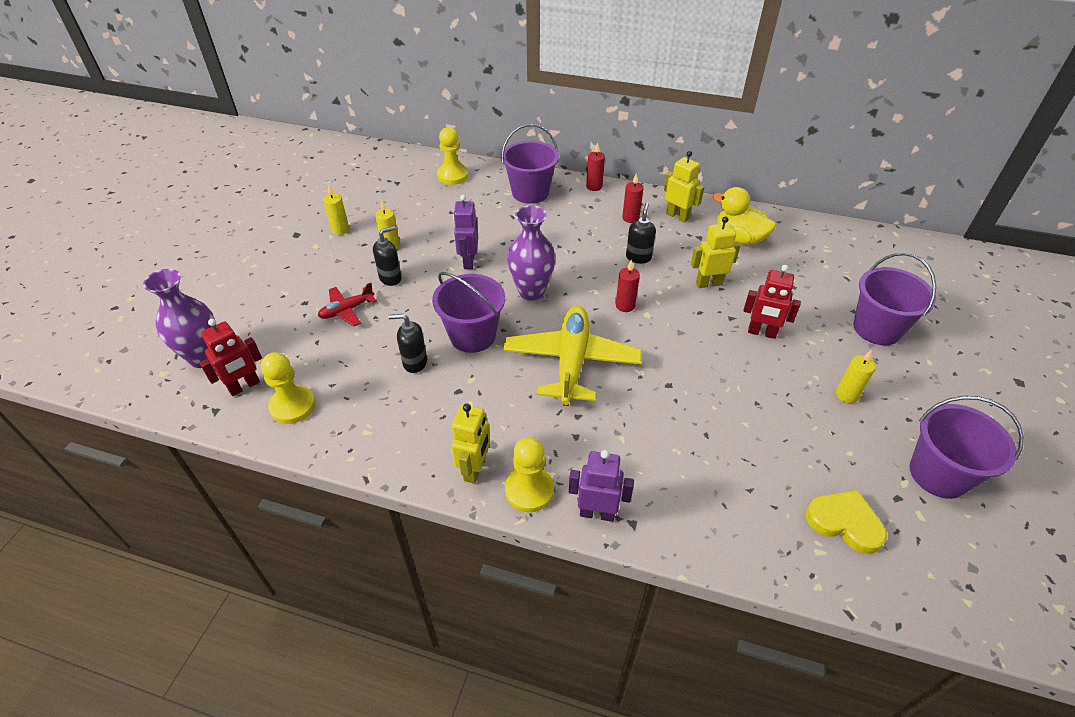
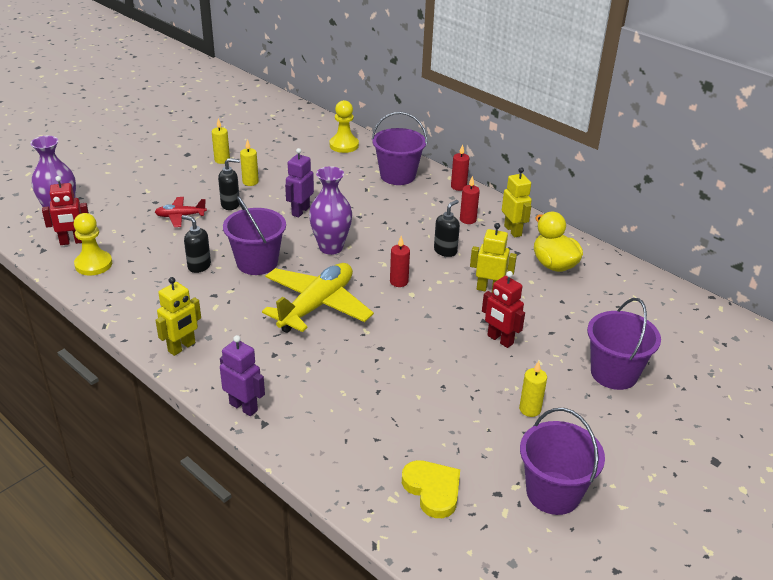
camera: 25 degrees right, 10 degrees down
yellow pawn [505,437,554,512] -> none

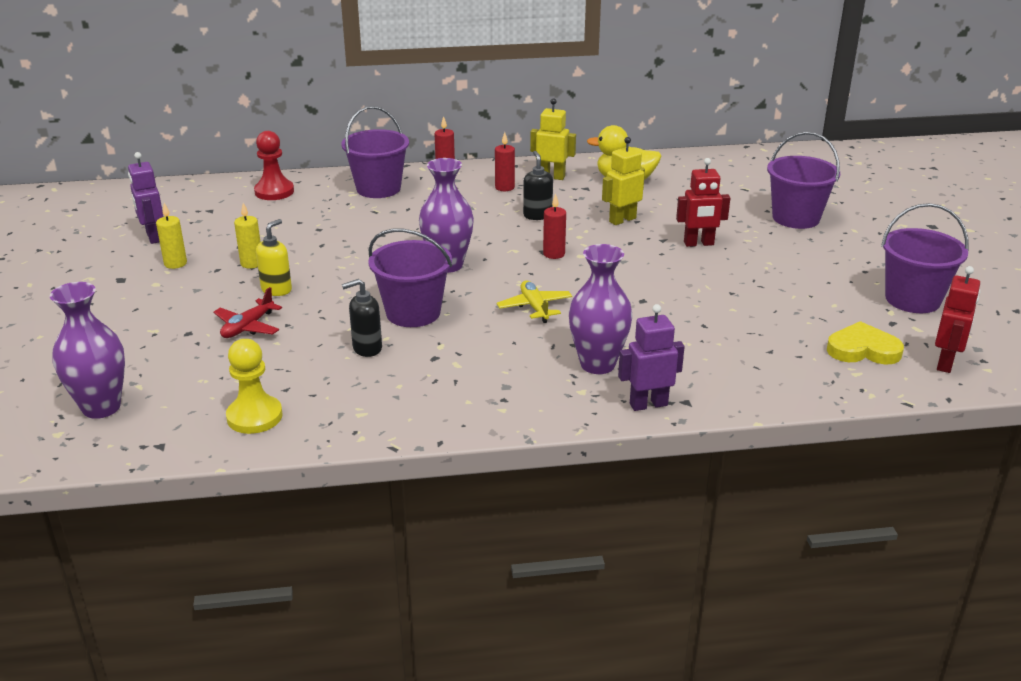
camera: 50 degrees left, 5 degrees down
red robot [42,176,89,245] -> red robot moved to [935,266,980,373]
yellow robot [156,277,201,356] -> none
black soap dispenser [218,158,240,210] -> yellow soap dispenser [256,219,292,296]
yellow plane [262,263,374,333] -> yellow plane [497,281,572,323], size x0.50
purple robot [285,148,314,217] -> purple robot moved to [128,152,164,244]
yellow pawn [330,100,359,153] -> red pawn [254,131,294,200]
yellow candle [519,361,547,417] -> none
none -> purple vase [569,244,633,374]

